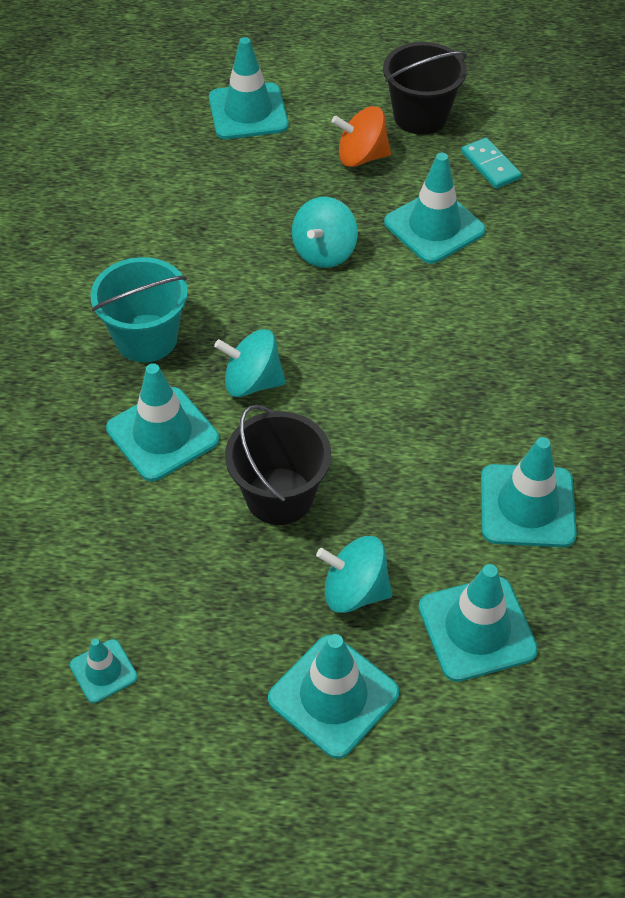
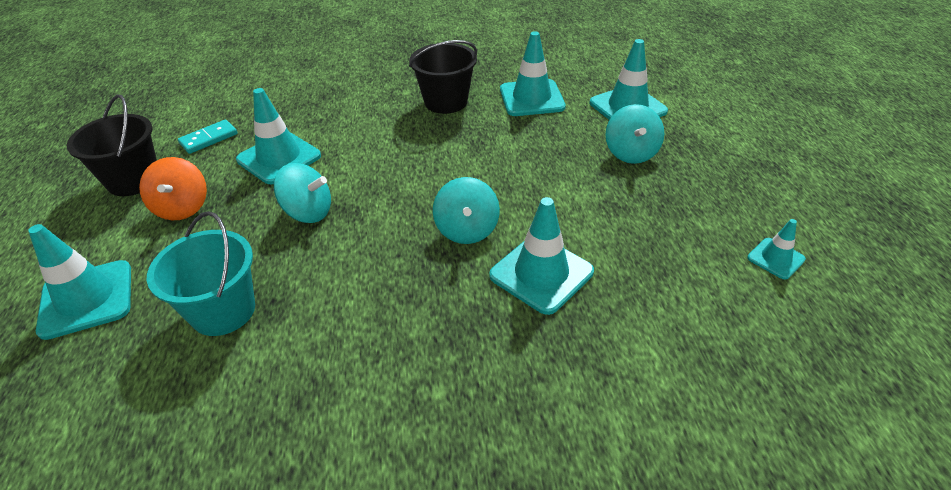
camera: 100 degrees left, 10 degrees down
turquoise bucket [90,257,188,363] -> turquoise bucket moved to [147,211,255,336]
black bucket [225,405,331,525] -> black bucket moved to [409,40,477,114]
turquoise traffic cone [268,634,399,759] -> none

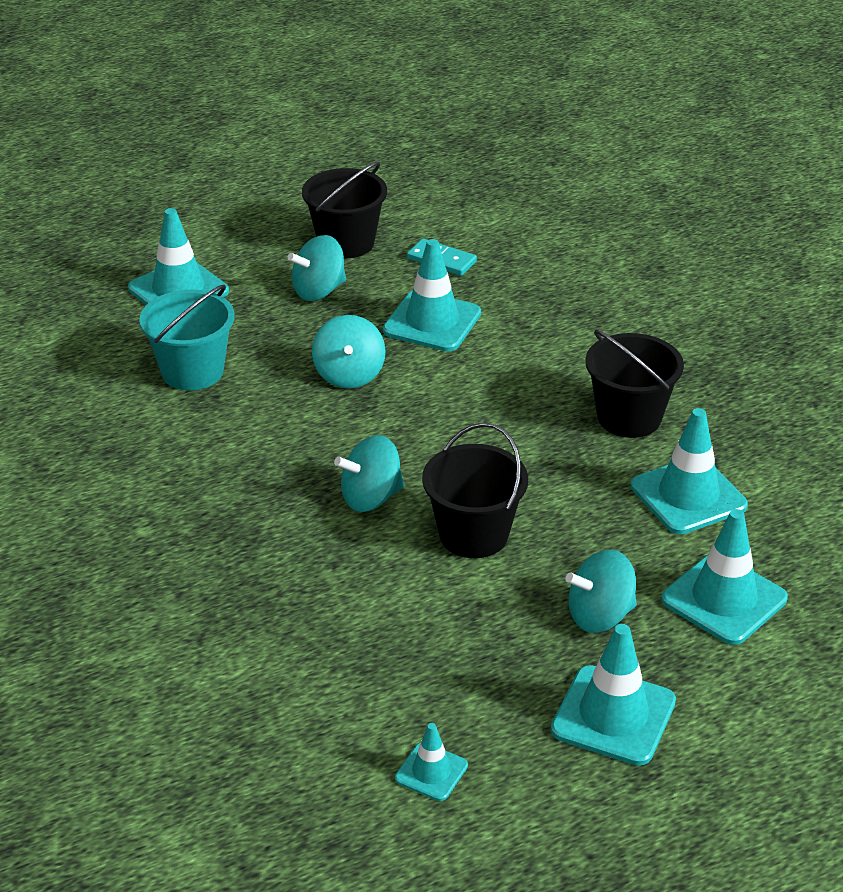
camera: 70 degrees right, 5 degrees down
orange spinning top [139,157,207,220] -> turquoise spinning top [288,235,346,301]
turquoise traffic cone [489,197,594,315] -> turquoise traffic cone moved to [551,624,676,766]
none -> black bucket [422,423,528,558]

